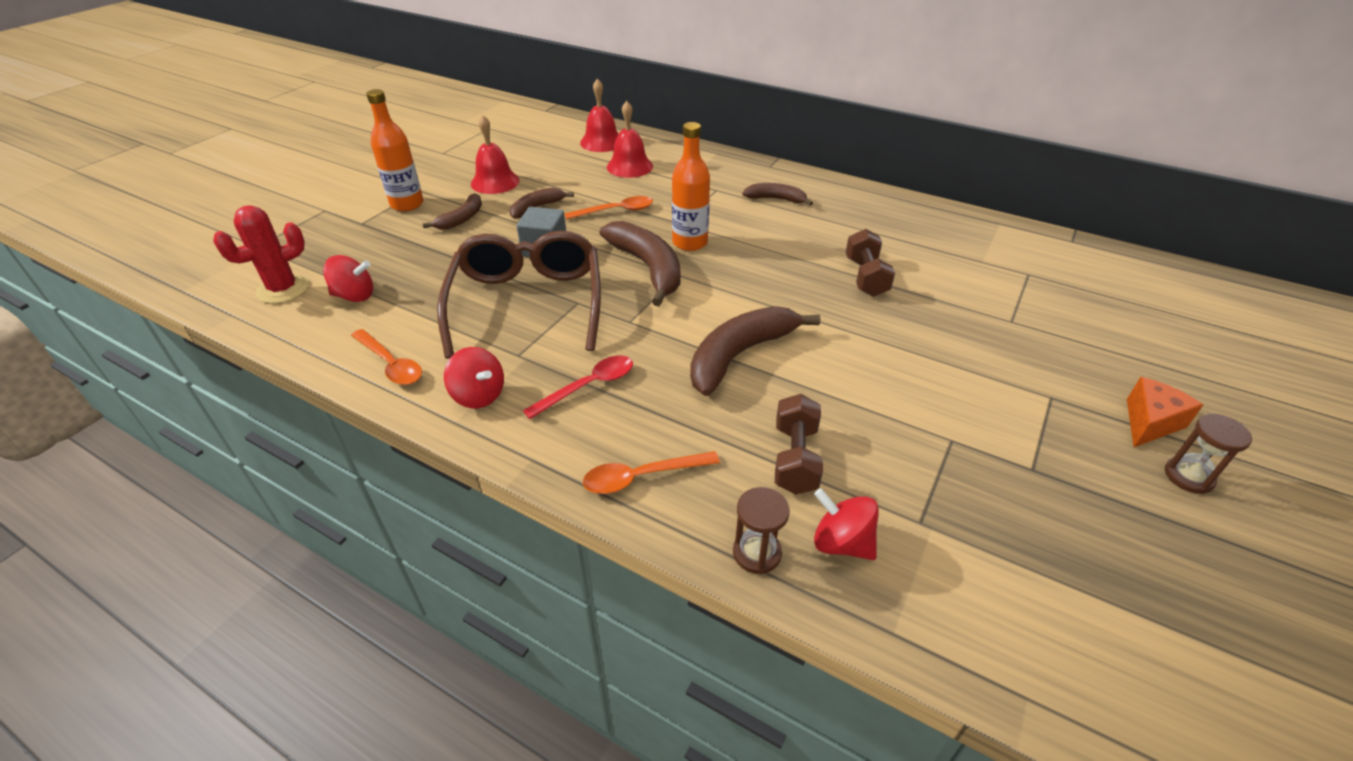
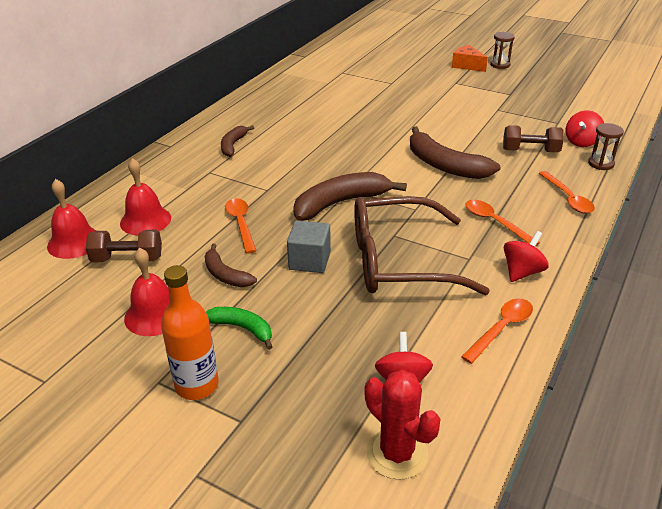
camera: 90 degrees left, 5 degrees down
brown banana [423,193,482,230] -> green banana [206,307,272,350]
red spoon [523,355,633,419] -> orange spoon [465,200,540,246]
orange bottle [672,122,710,251] -> none
brown dumbbell [846,229,895,297] -> brown dumbbell moved to [86,230,162,262]

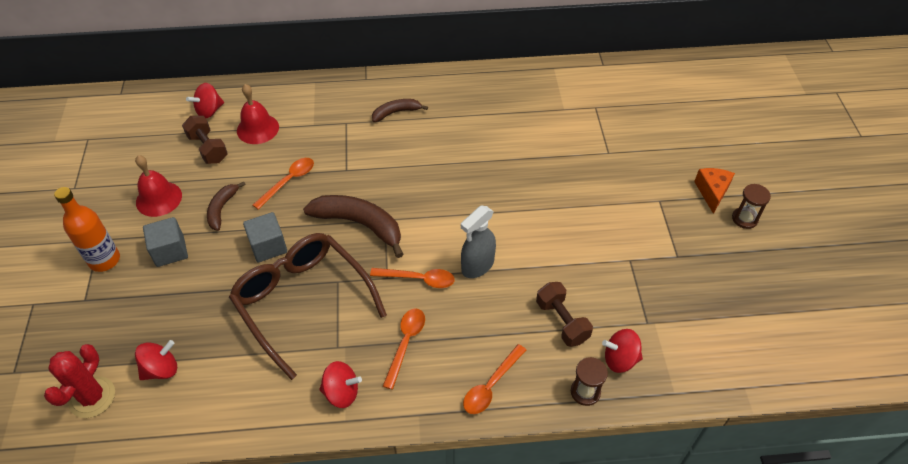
camera: 55 degrees right, 15 degrees up
red bell [47,179,96,259] -> red spinning top [186,83,224,118]
green banana [206,307,272,350] -> grey cube [143,217,188,267]
brown banana [410,126,500,179] -> grey spray bottle [461,206,496,278]
orange spoon [461,298,533,364] -> orange spoon moved to [370,268,455,288]

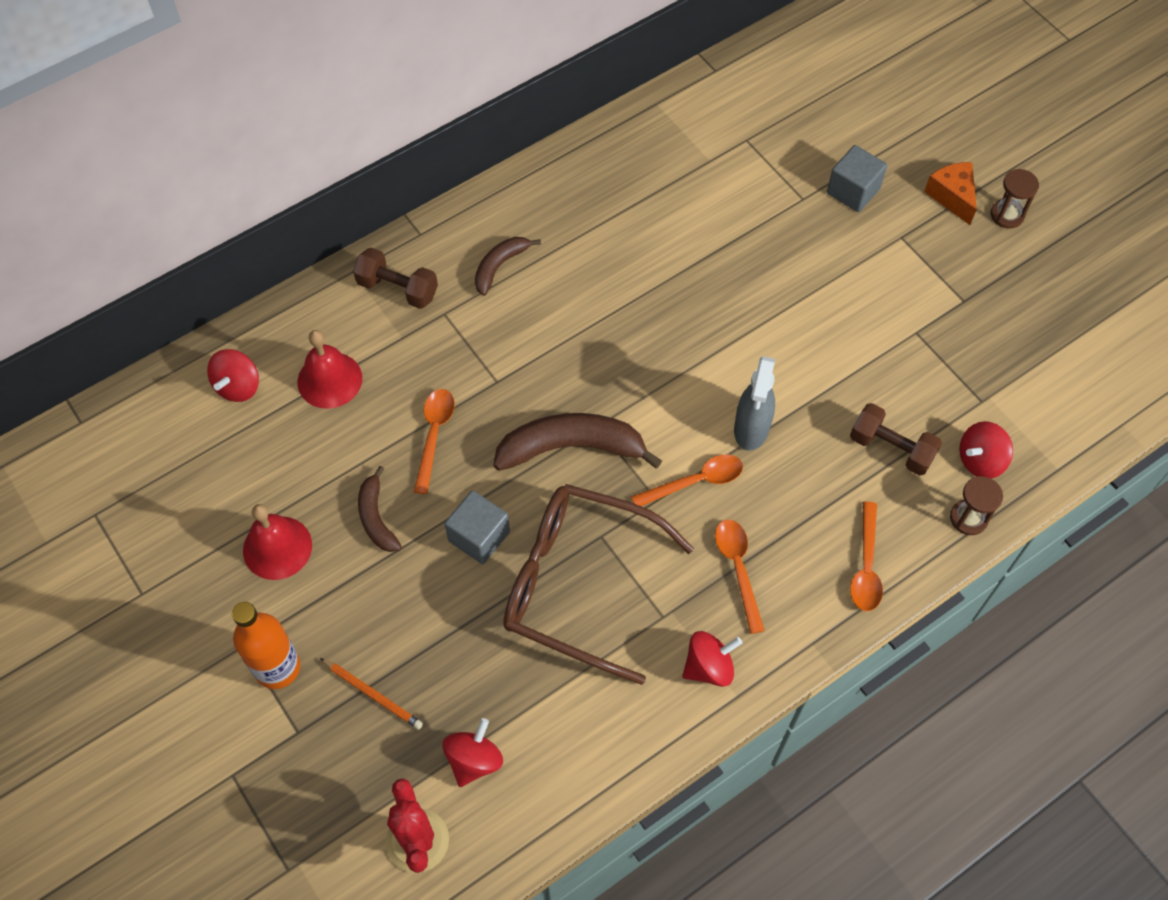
camera: 30 degrees left, 10 degrees up
grey cube [143,217,188,267] -> grey cube moved to [827,145,887,212]
brown dumbbell [182,116,228,164] -> brown dumbbell moved to [353,247,438,309]
none -> orange pencil [320,658,423,729]

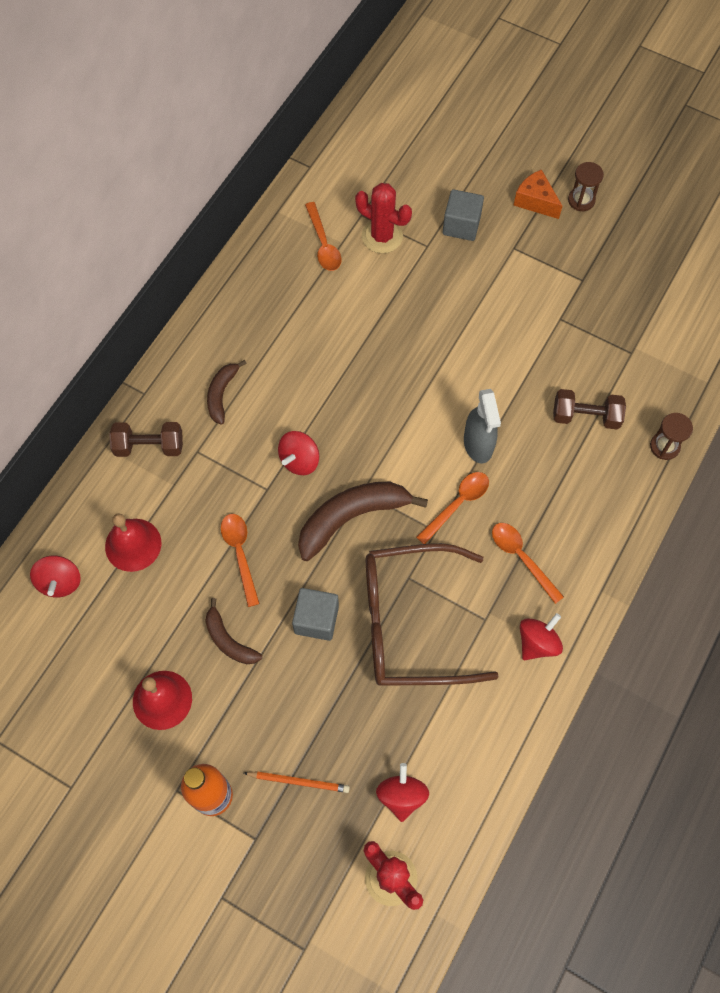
camera: 25 degrees left, 5 degrees up
orange spoon [850,501,883,611] -> orange spoon moved to [305,202,342,271]
red spinning top [959,421,1013,478] -> red spinning top moved to [278,431,319,475]
none -> red cactus [355,183,412,253]

